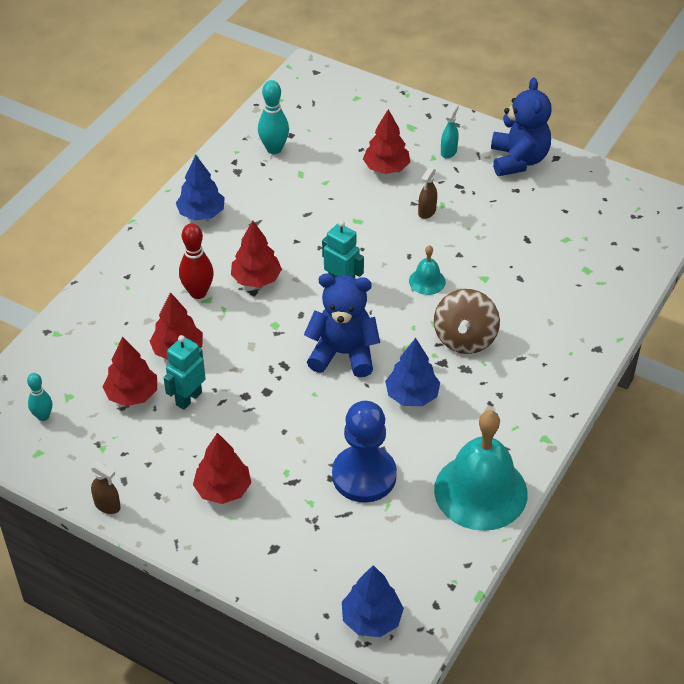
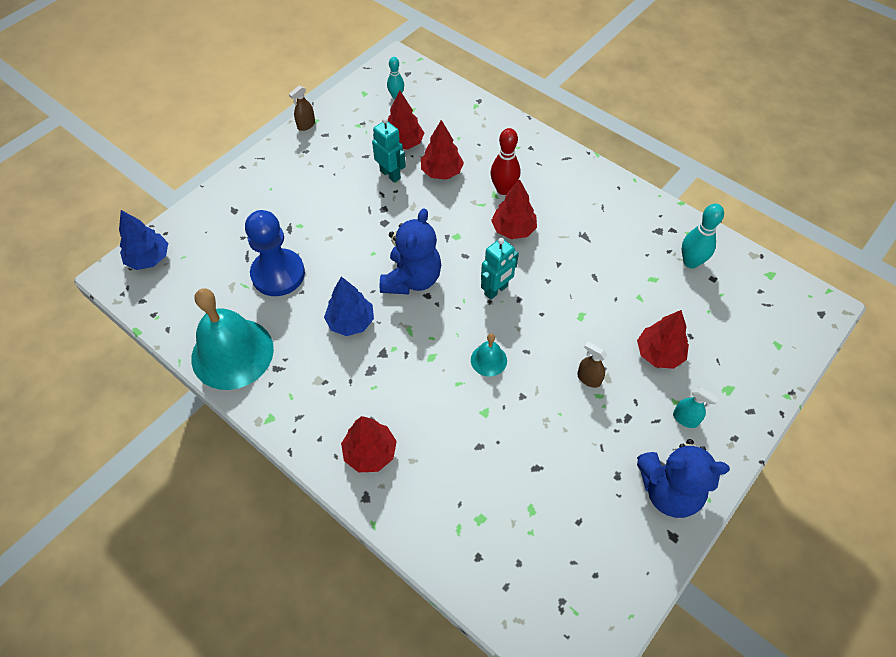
camera: 100 degrees right, 10 degrees up
blue tree [176,155,225,220] -> none
red tree [193,433,251,504] -> red tree moved to [341,416,397,472]
brown spinning top [434,289,500,354] -> none

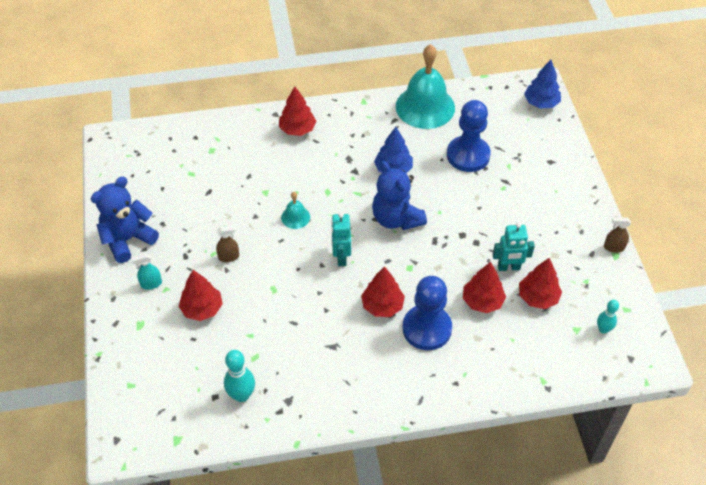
camera: 130 degrees right, 5 degrees down
brown spray bottle [289,86,315,131] -> brown spray bottle turned 75 degrees counterclockwise [604,217,631,253]
red bowling pin [491,128,520,195] -> blue pawn [403,276,452,350]

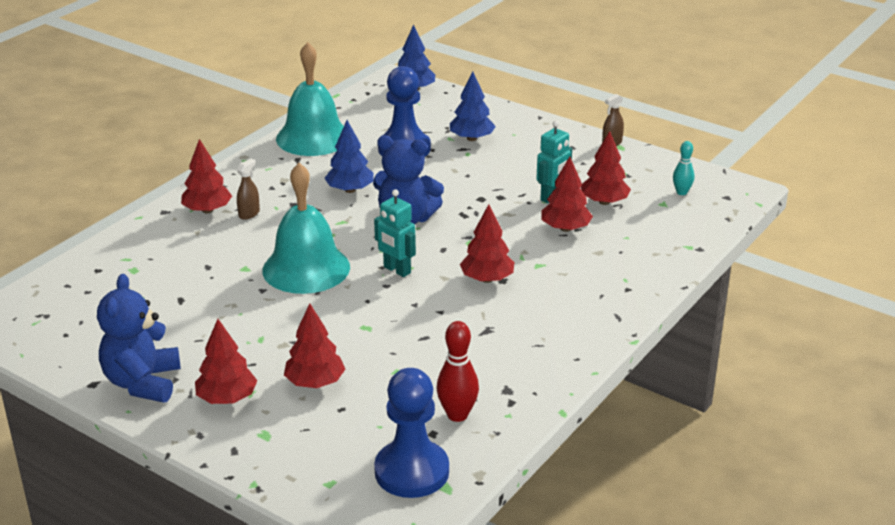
camera: 45 degrees left, 20 degrees down
turquoise spray bottle [131,254,162,290] -> red tree [195,319,258,404]
brown spray bottle [216,225,239,262] -> brown spray bottle moved to [237,159,260,220]
turquoise bowling pin [224,350,255,402] -> red bowling pin [437,321,479,422]
turquoise bell [281,192,310,229] -> turquoise bell [262,163,350,294], size x2.24
blue pawn [403,276,452,350] -> blue pawn moved to [374,368,449,498]
none -> blue tree [450,71,496,141]

